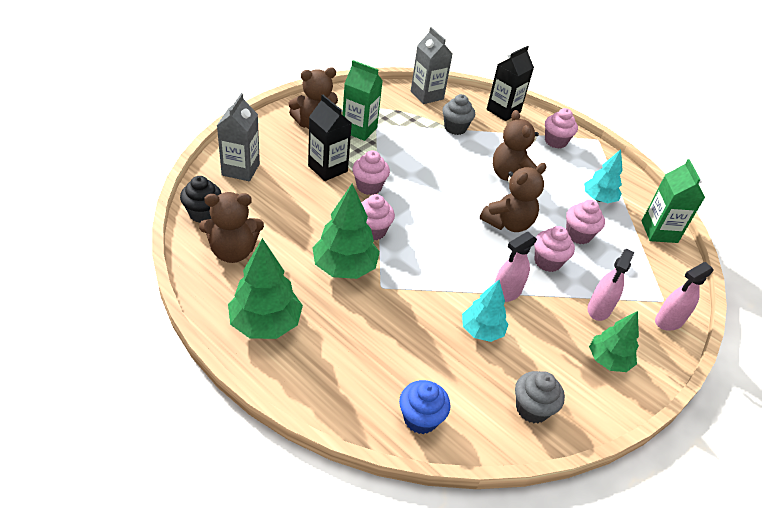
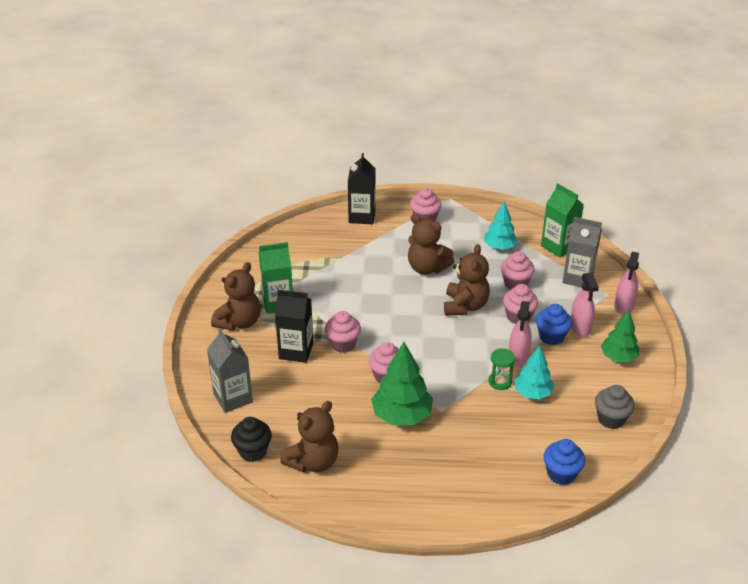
camera: 35 degrees left, 5 degrees down
green tree [228,238,303,339] -> none
grey carton [411,27,452,104] -> grey carton moved to [562,217,602,287]
grey cupcake [442,94,475,135] -> none
none -> green hourglass [488,348,515,390]
none -> blue cupcake [536,304,572,345]

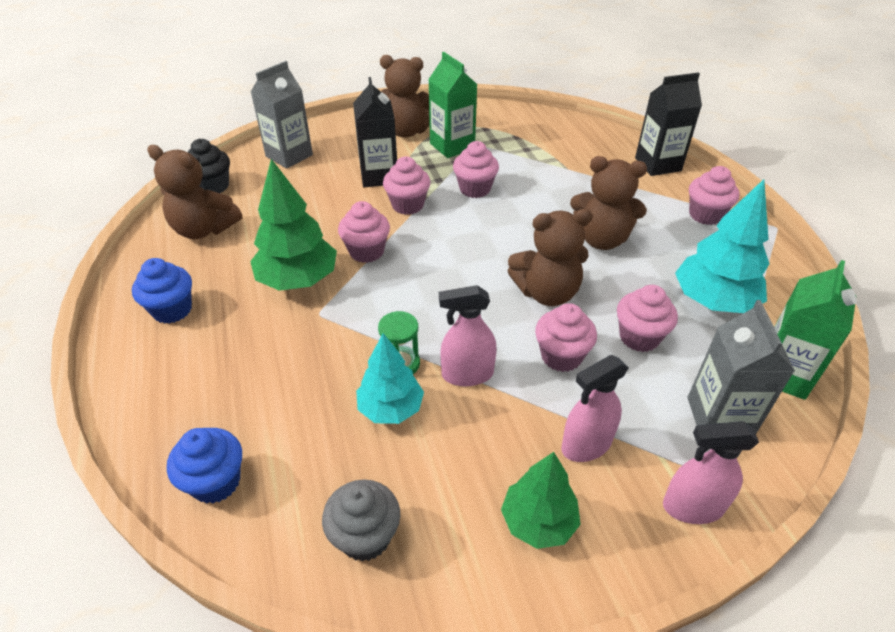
camera: 70 degrees right, 5 degrees up
brown teddy bear [408,214,454,275] -> brown teddy bear turned 90 degrees counterclockwise [570,156,647,250]
turquoise tree [484,201,518,250] -> turquoise tree [675,179,769,313], size x1.51
blue cupcake [536,304,572,345] -> blue cupcake moved to [132,258,192,324]
none -> pink cupcake [453,141,499,198]

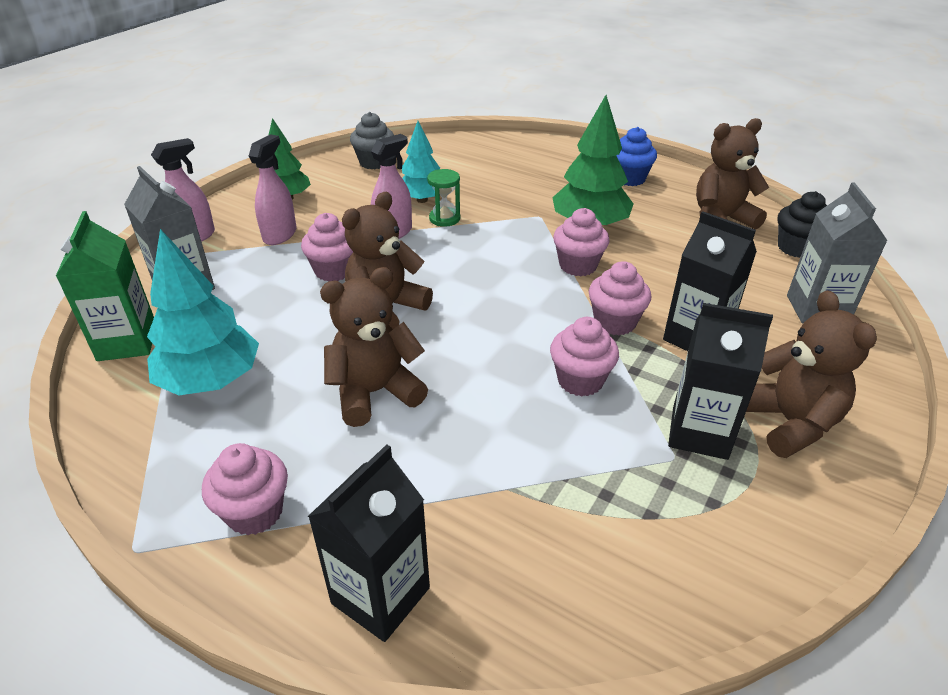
camera: 140 degrees right, 5 degrees down
blue cupcake [167,428,242,504] -> none
brown teddy bear [380,55,430,138] -> brown teddy bear turned 105 degrees clockwise [746,290,877,458]
green carton [428,52,477,158] -> black carton [668,303,773,460]
pink cupcake [617,285,678,352] -> none

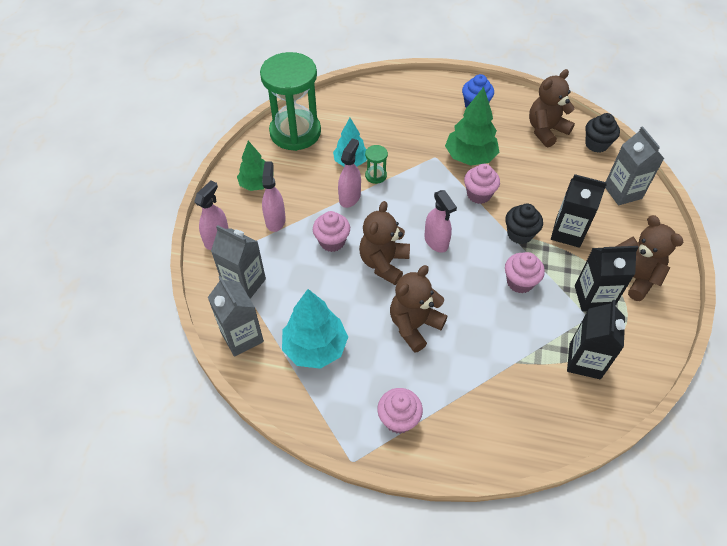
camera: 20 degrees left, 15 degrees up
green carton [56,211,154,361] -> grey carton [208,276,264,357]
black carton [308,444,430,642] -> black carton moved to [567,300,625,379]
grey cupcake [350,112,394,169] -> green hourglass [260,52,321,151]
pink cupcake [589,261,651,336] -> black cupcake [505,204,543,244]
none -> pink spray bottle [424,190,457,253]

